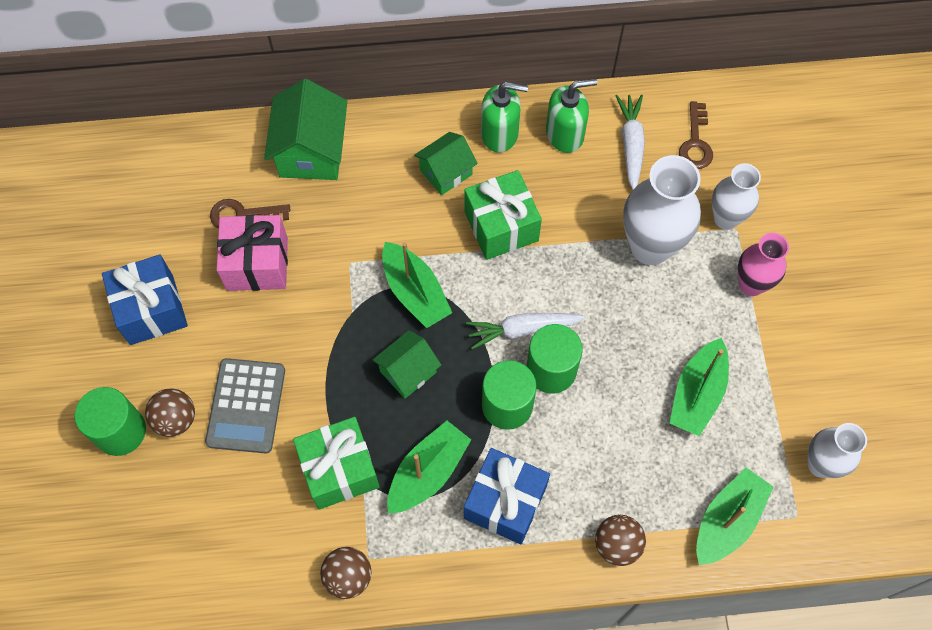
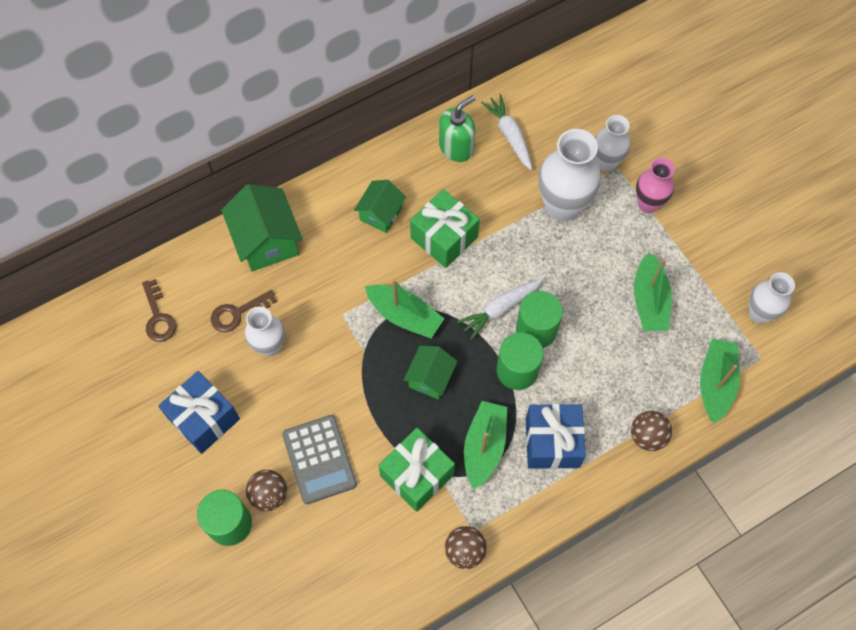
camera: 25 degrees left, 0 degrees up
pink gift [216,215,288,291] -> white vase [245,307,285,357]
green soap dispenser [481,82,528,153] -> none
brown key [679,101,713,169] -> brown key moved to [142,279,177,342]

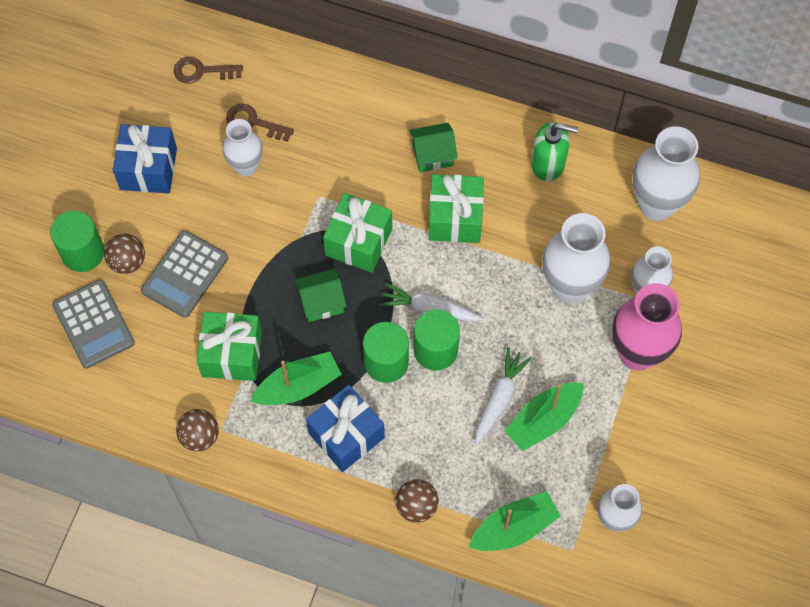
camera: 50 degrees right, 0 degrees up
brown key [142,279,177,342] -> brown key turned 60 degrees clockwise [174,57,243,84]
green house [221,184,303,272] -> none
green boat [365,278,444,339] -> green gift [323,193,392,273]
white carrot [481,94,532,170] -> white carrot moved to [475,347,532,445]
pink vase [636,158,675,213] -> pink vase [612,283,682,371], size x1.62
none -> grey calculator [52,279,135,369]
none -> white vase [633,126,700,221]

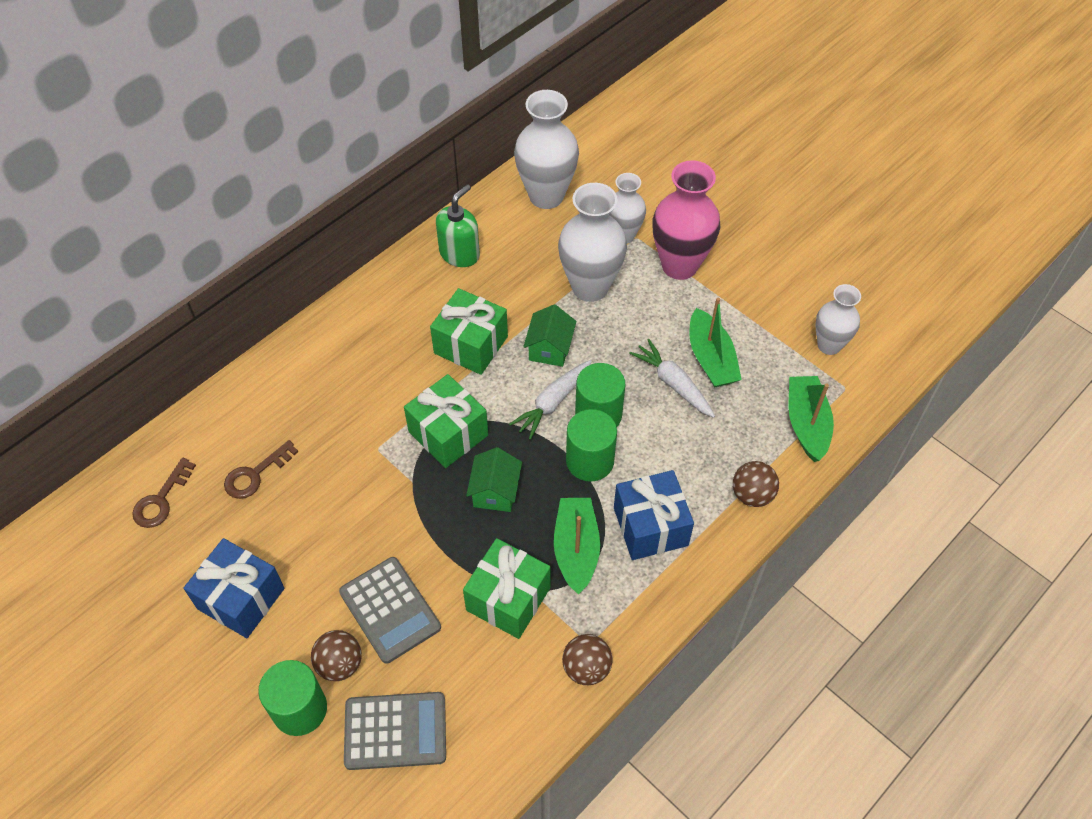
camera: 65 degrees left, 10 degrees down
white vase [223,119,263,177] -> none
green house [409,123,458,172] -> green house moved to [523,304,576,367]

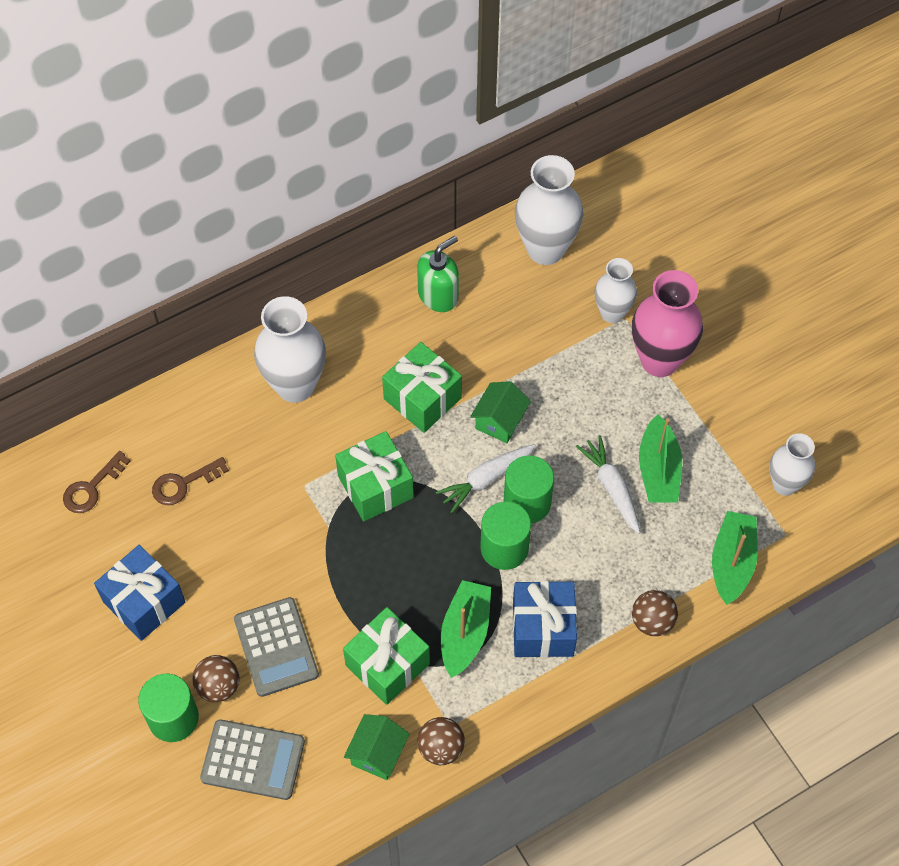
camera: 15 degrees right, 5 degrees up
green house [466,447,522,512] -> green house moved to [344,714,410,780]
white vase [558,183,627,302] -> white vase moved to [254,296,326,403]

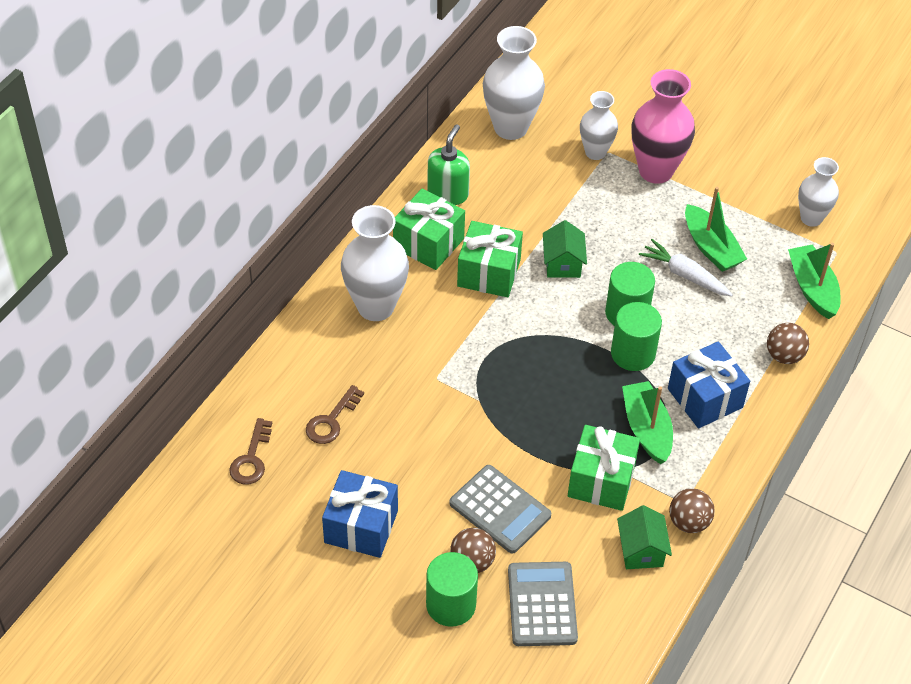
camera: 30 degrees left, 10 degrees down
grey calculator [200,719,305,800] -> grey calculator turned 75 degrees counterclockwise [508,562,578,646]
green gift [335,431,414,521] -> green gift moved to [393,188,465,270]
white carrot [436,444,536,513] -> none

